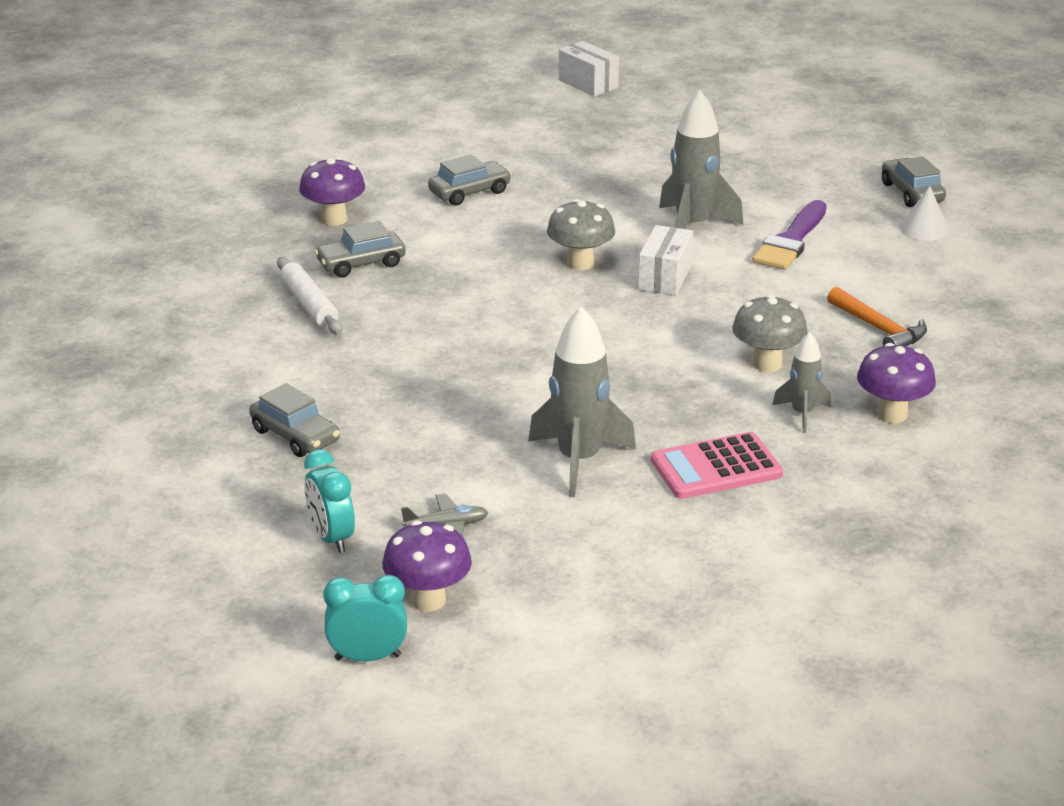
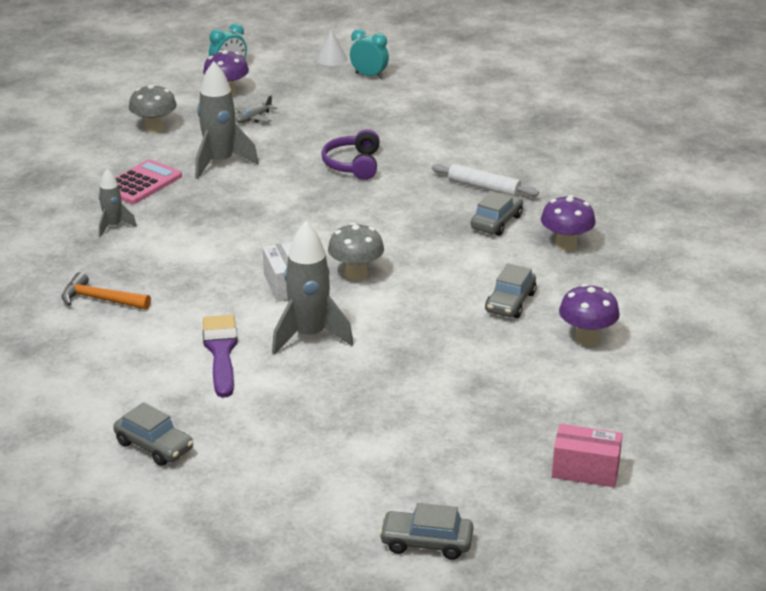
camera: 145 degrees right, 0 degrees up
grey car [249,383,340,457] -> grey car moved to [379,503,473,560]
turquoise clock [304,449,355,553] -> turquoise clock moved to [350,29,389,79]
white box [558,41,619,97] -> pink box [552,424,623,487]
grey mushroom [732,294,808,372] -> grey mushroom moved to [129,84,177,134]
purple mushroom [857,343,936,423] -> purple mushroom moved to [559,284,620,346]
white cone [900,186,949,241] -> white cone moved to [316,30,348,66]
none -> purple headphones [322,129,380,180]

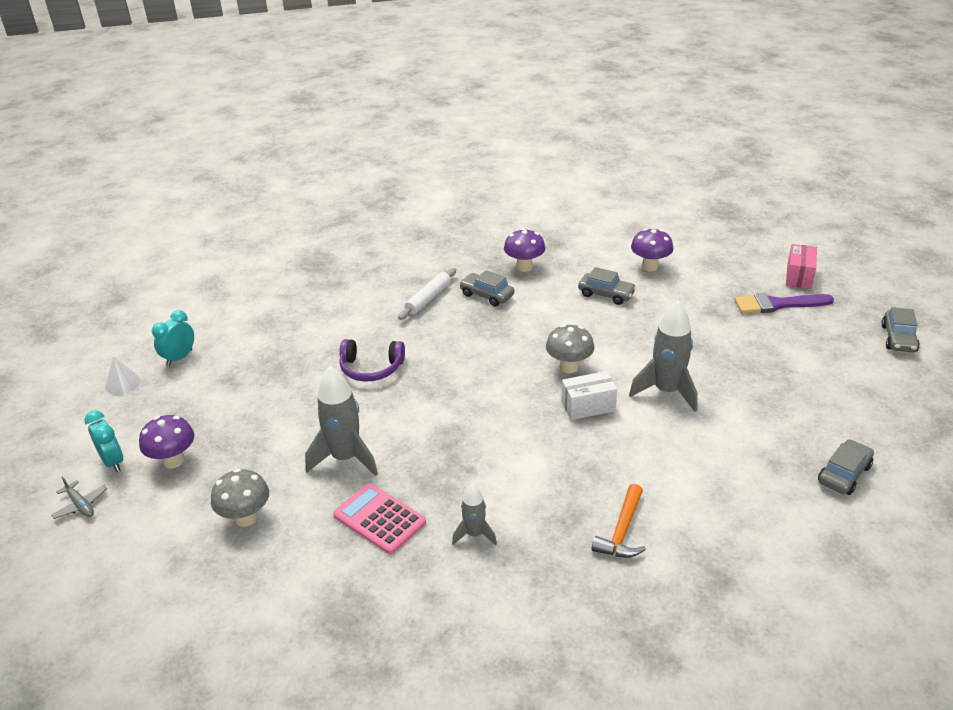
camera: 85 degrees left, 5 degrees up
purple brush [203,315,238,398] -> purple brush moved to [735,293,834,314]
grey plane [235,96,277,123] -> grey plane moved to [51,476,107,519]

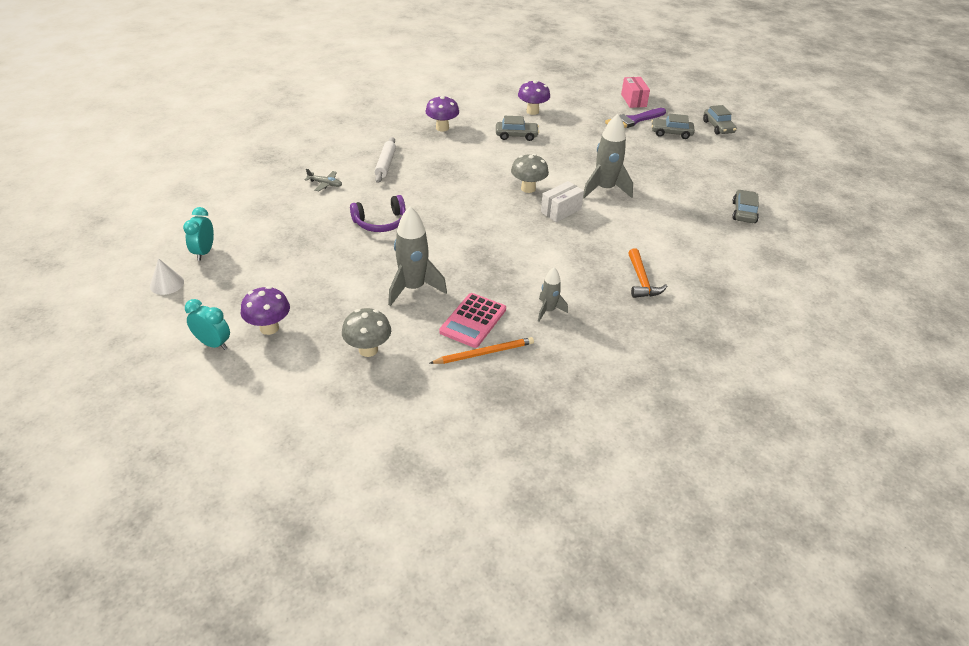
camera: 30 degrees left, 5 degrees up
grey plane [51,476,107,519] -> grey plane moved to [305,169,342,191]
pink calculator [333,483,426,554] -> pink calculator turned 75 degrees counterclockwise [439,293,506,348]
grey car [459,270,514,307] -> grey car moved to [651,114,695,139]
none -> orange pencil [430,337,534,364]

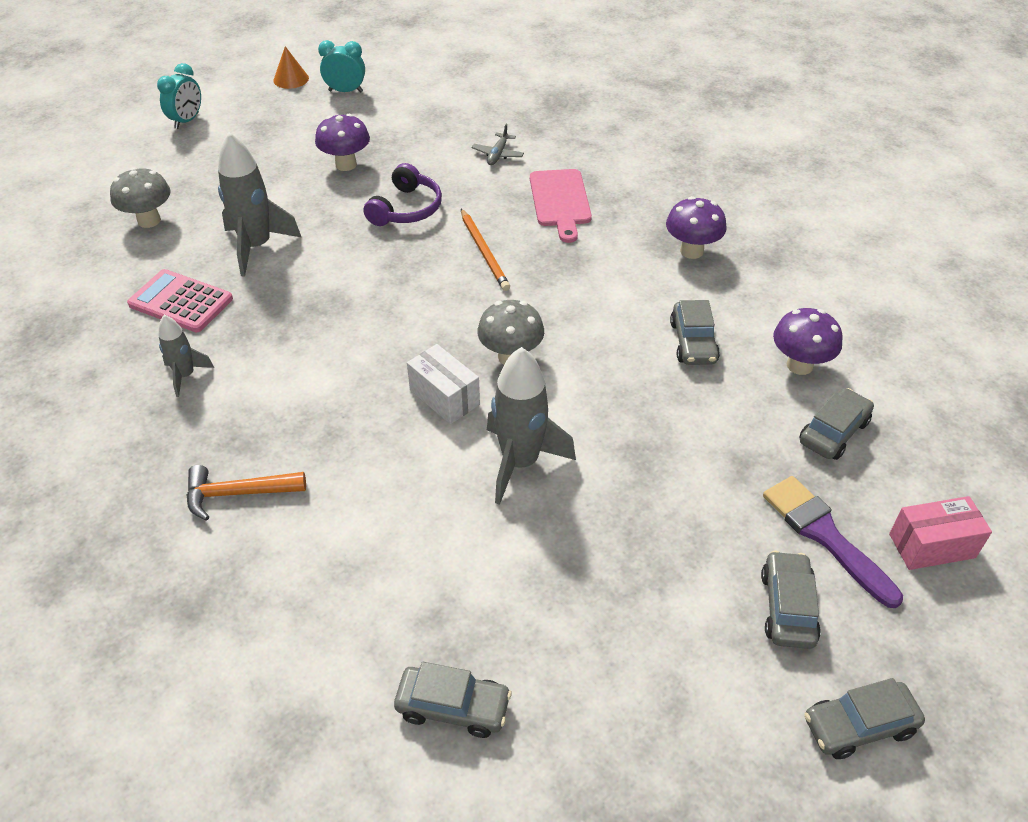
camera: 90 degrees right, 5 degrees up
white cone [150,258,184,295] -> orange cone [273,46,309,89]
purple mushroom [241,286,290,335] -> purple mushroom moved to [315,114,370,171]
purple headphones [350,195,406,232] -> purple headphones turned 135 degrees counterclockwise [363,163,442,226]
white rolling pin [374,137,396,183] -> pink cutting board [530,169,592,243]
orange pencil [430,337,534,364] -> orange pencil moved to [461,209,510,291]
none -> grey car [799,388,874,460]

